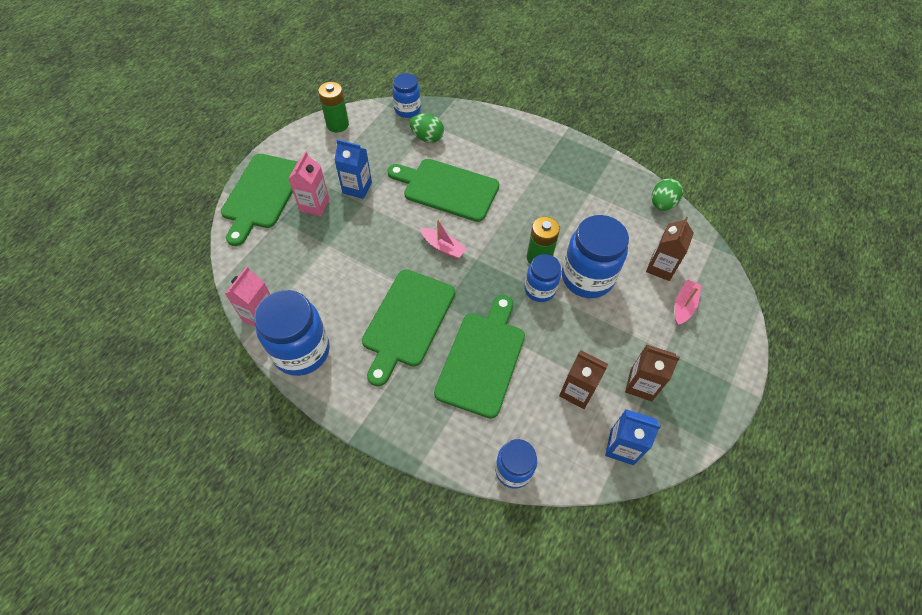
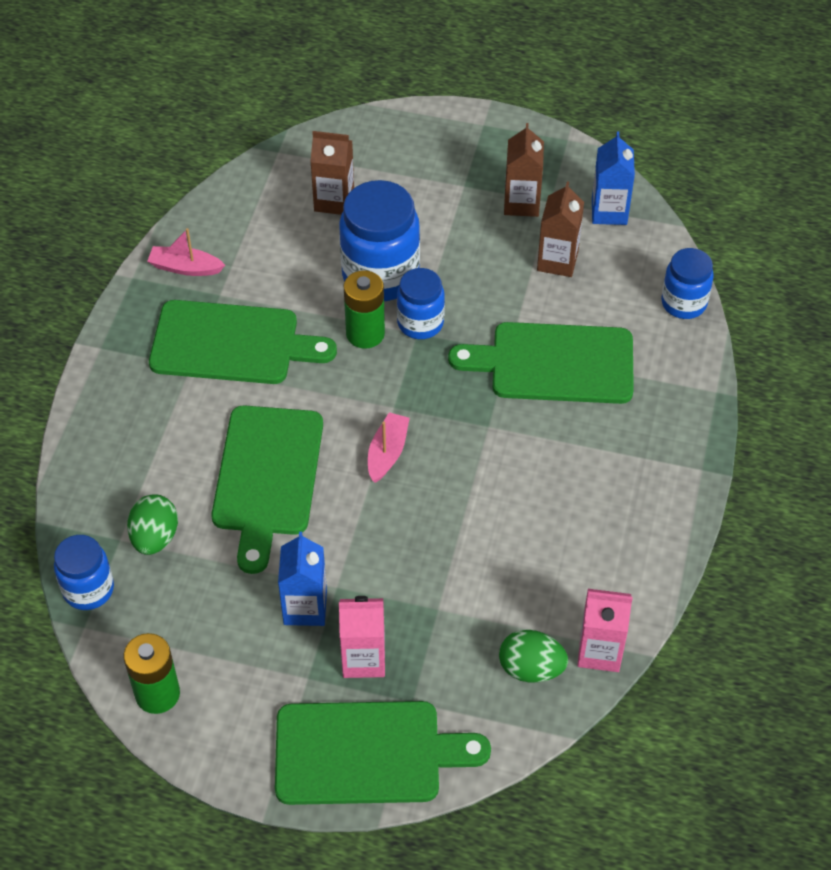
camera: 105 degrees left, 5 degrees down
blue jar [254,290,330,376] -> none
green cutting board [362,269,455,386] -> green cutting board moved to [149,300,337,384]
green egg [652,178,683,211] -> green egg moved to [499,630,568,682]
pink boat [675,279,701,325] -> pink boat moved to [147,228,225,276]

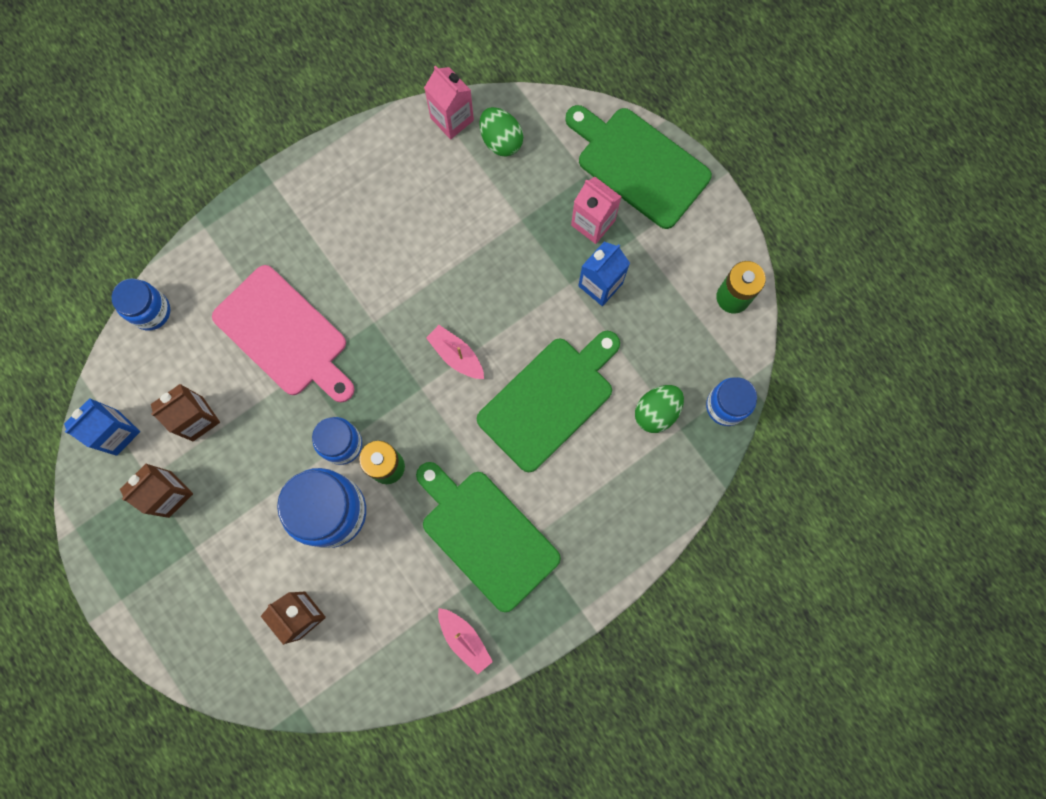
camera: 140 degrees left, 25 degrees up
pink boat [368,412,410,483] -> pink boat turned 75 degrees clockwise [426,325,484,379]
green cutting board [448,322,634,404] -> pink cutting board [212,265,355,403]

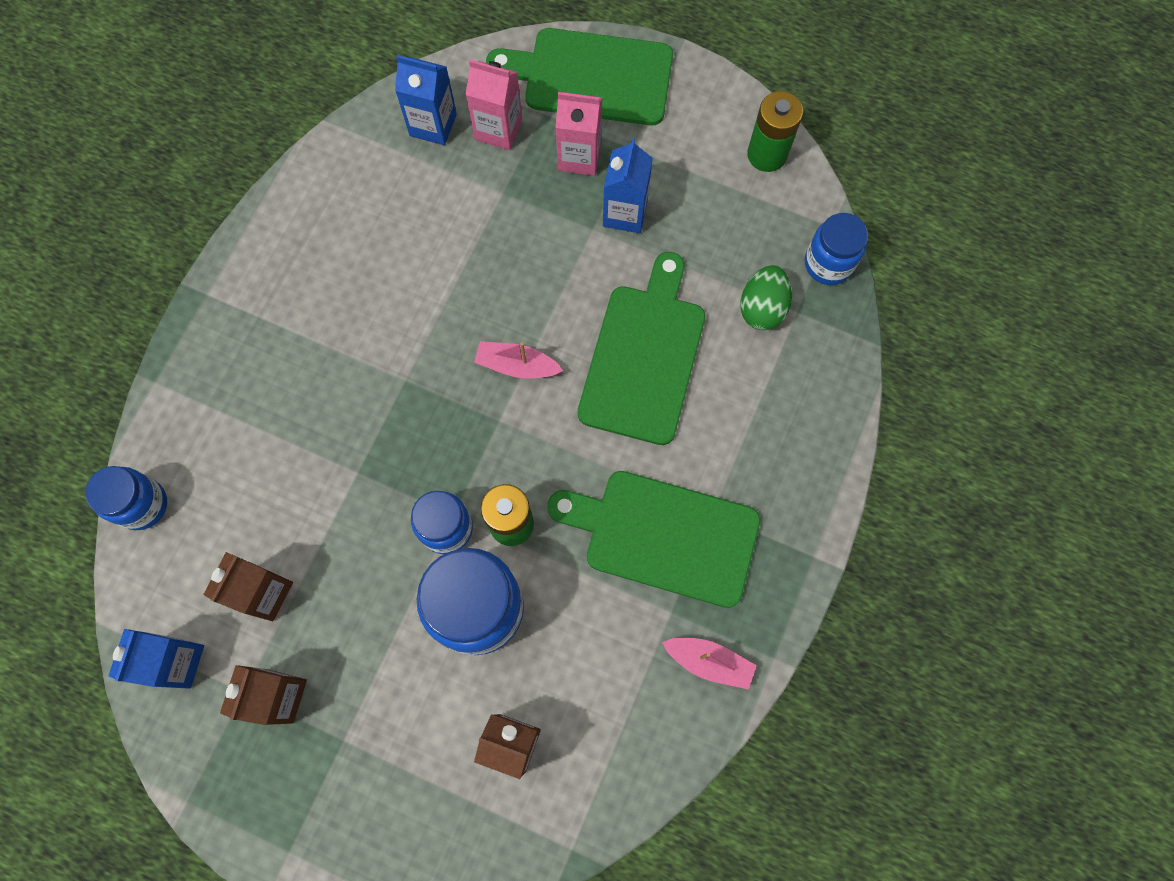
camera: 30 degrees left, 5 degrees down
pink cutting board [212,265,355,403] -> none
pink carton [424,65,474,139] -> pink carton moved to [465,60,522,150]
green egg [479,107,523,157] -> blue carton [395,55,457,145]

